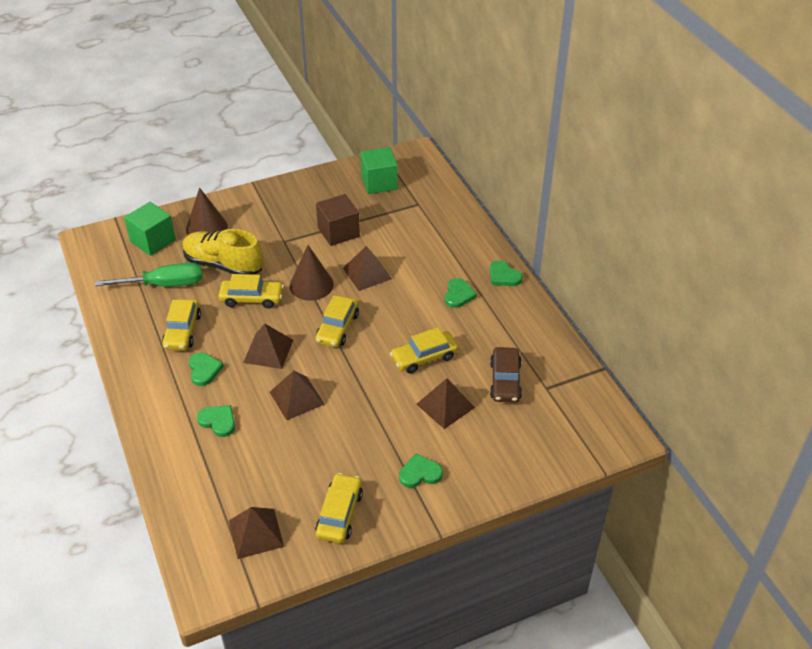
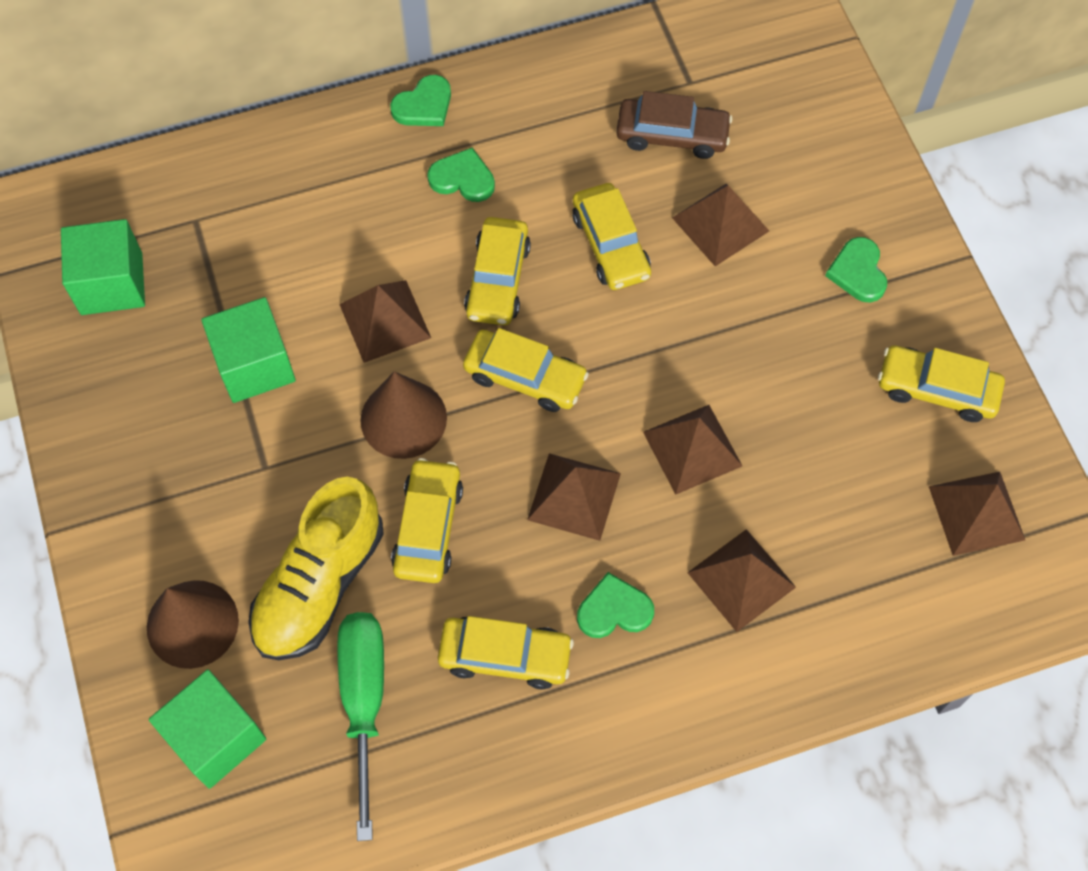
camera: 85 degrees left, 20 degrees up
green heart [197,405,235,437] -> brown pyramid [687,529,796,632]
brown cube [316,194,360,246] -> green cube [201,297,296,403]
none -> yellow car [464,217,531,325]

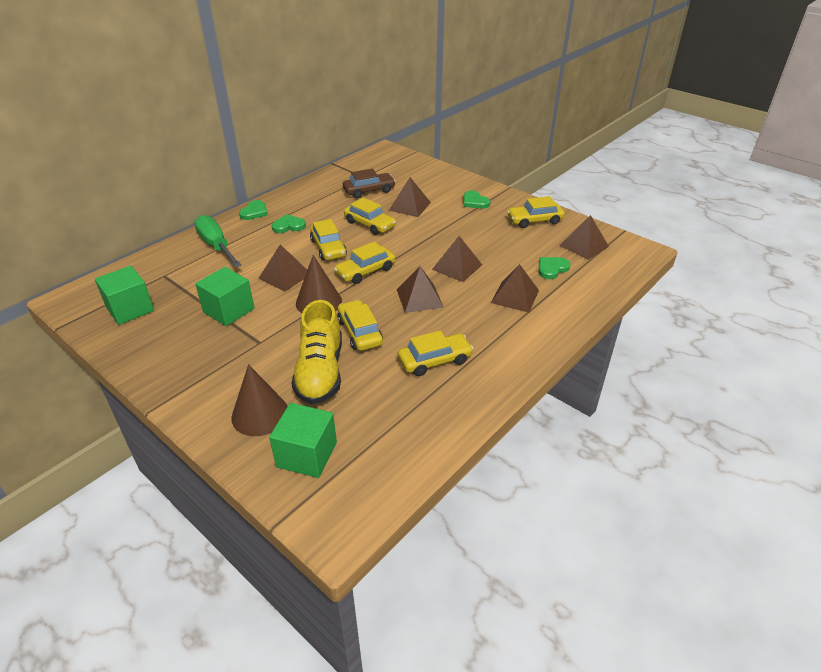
camera: 30 degrees left, 25 degrees down
green screwdriver [337,612,384,841] -> green screwdriver moved to [194,215,241,267]
yellow car [463,328,589,412] -> yellow car turned 150 degrees clockwise [334,242,395,284]
green heart [577,572,654,638] -> green heart moved to [539,257,571,279]

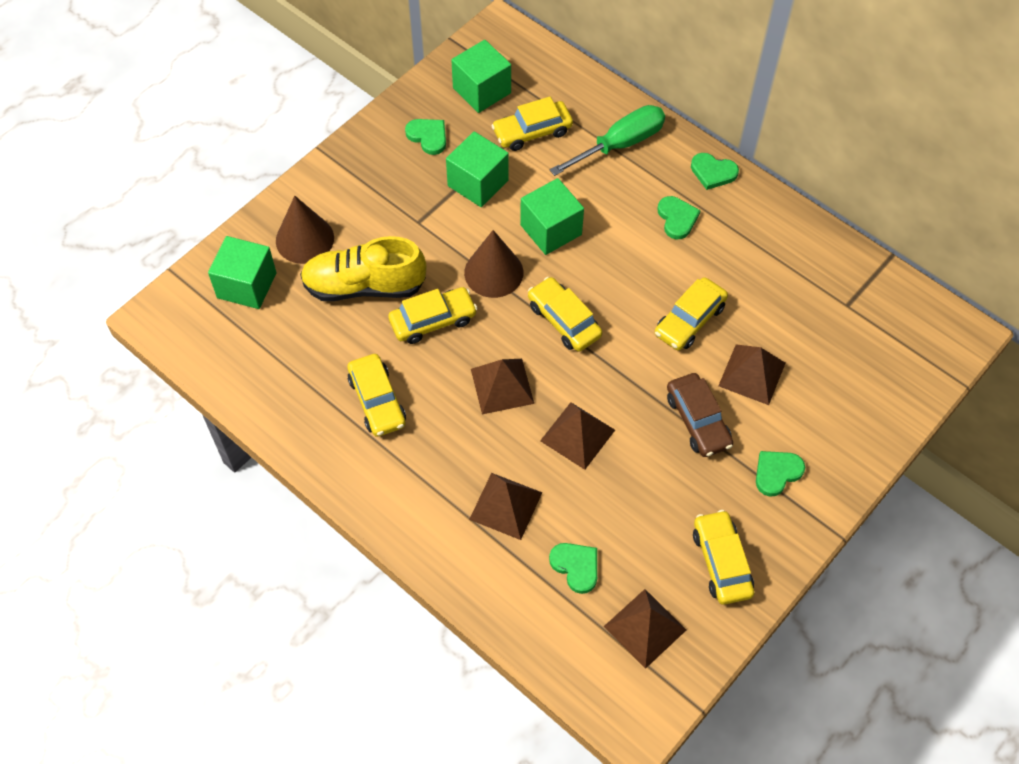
camera: 90 degrees right, 20 degrees up
brown pyramid [259,244,307,292] -> green cube [520,178,584,255]
yellow car [310,219,347,260] -> yellow car moved to [491,97,573,151]
brown car [343,168,396,198] -> brown car moved to [667,373,733,457]
none -> green heart [405,119,446,155]

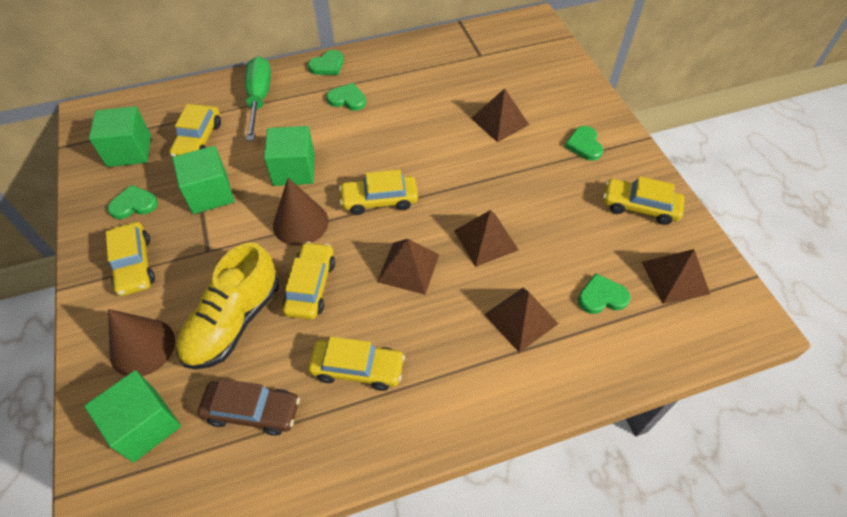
camera: 60 degrees left, 5 degrees down
yellow car [655,277,728,350] -> yellow car moved to [106,222,155,296]
brown car [667,373,733,457] -> brown car moved to [198,379,300,436]

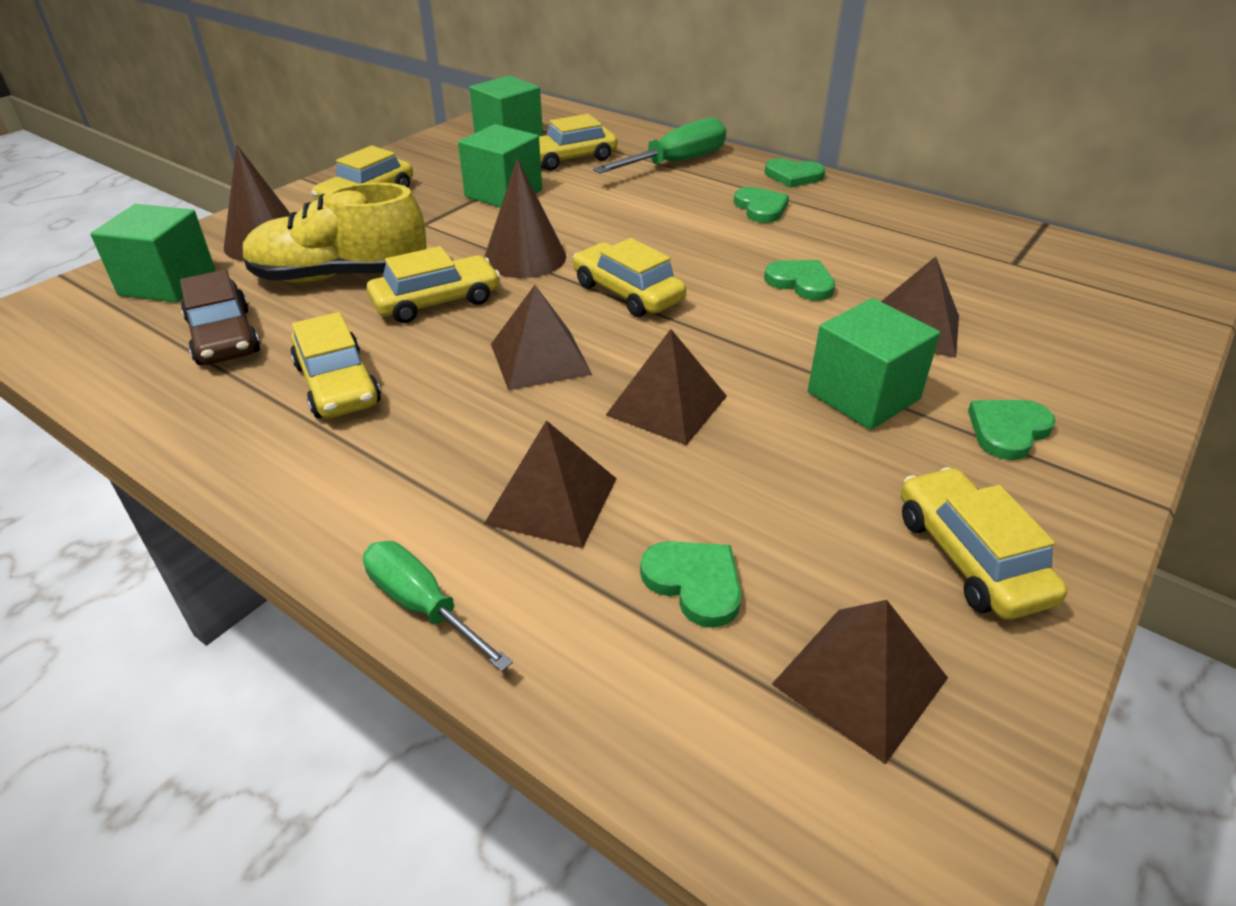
camera: 55 degrees right, 15 degrees down
green heart [107,185,158,219] -> green heart moved to [764,260,836,301]
green cube [264,126,315,186] -> green cube moved to [808,298,940,430]
none -> green screwdriver [363,541,513,672]

